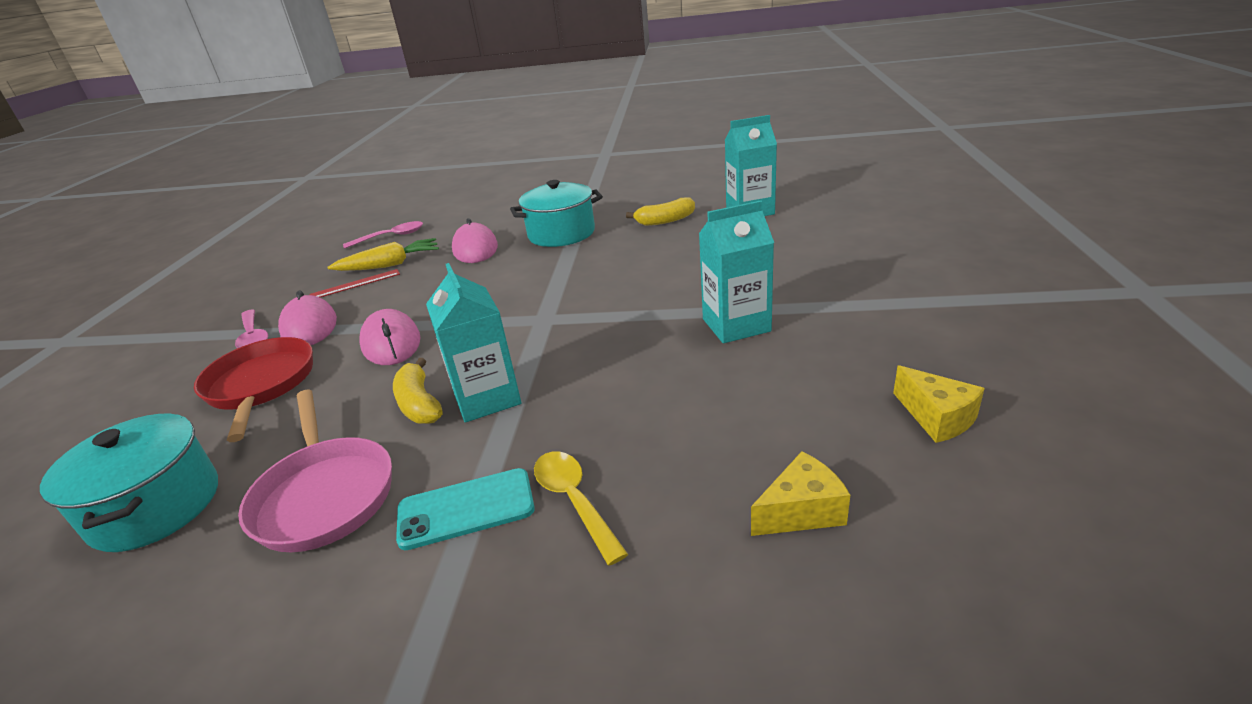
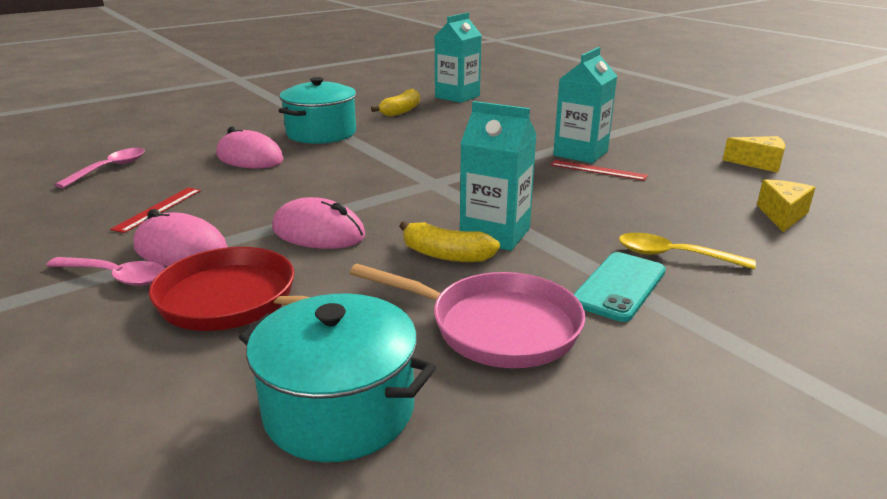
camera: 45 degrees left, 5 degrees down
yellow carrot [328,238,439,271] -> none
none -> red ruler [551,160,648,181]

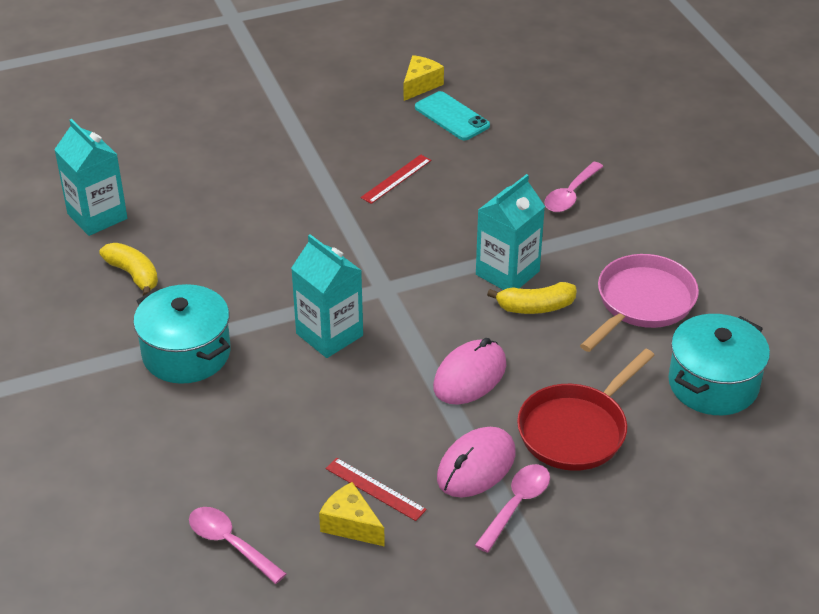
camera: 75 degrees left, 15 degrees up
pink mouse [217,127,284,169] -> none
yellow banana [399,221,500,262] -> yellow banana turned 45 degrees clockwise [487,282,576,314]
turquoise carton [553,47,617,163] -> turquoise carton moved to [291,234,363,358]
turquoise phone [573,252,666,322] -> turquoise phone moved to [415,91,490,140]
yellow spoon [619,233,756,269] -> pink spoon [544,162,604,212]
yellow cheese [757,179,816,232] -> yellow cheese moved to [319,482,385,547]

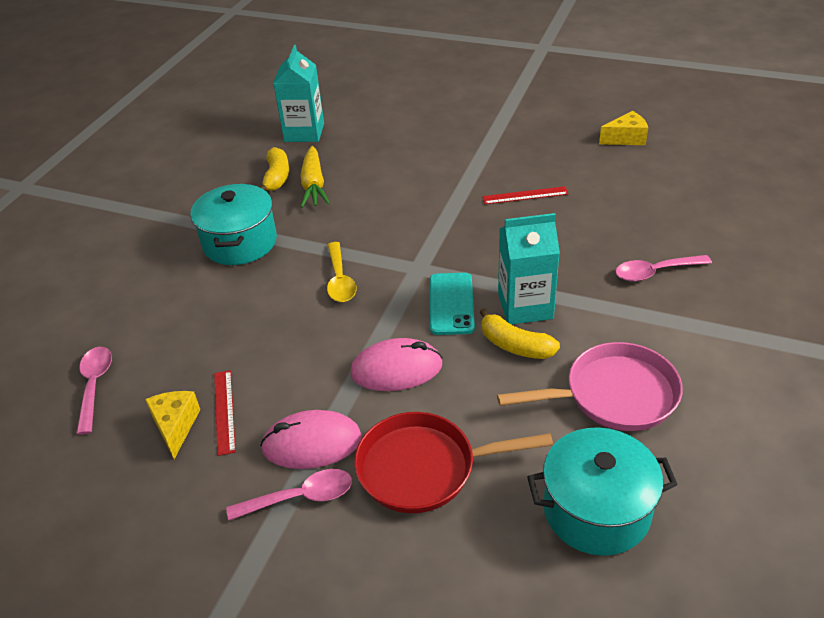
camera: 45 degrees right, 0 degrees up
turquoise carton [291,234,363,358] -> yellow spoon [327,242,356,302]
turquoise phone [415,91,490,140] -> turquoise phone moved to [430,273,475,335]
none -> yellow carrot [300,146,330,208]

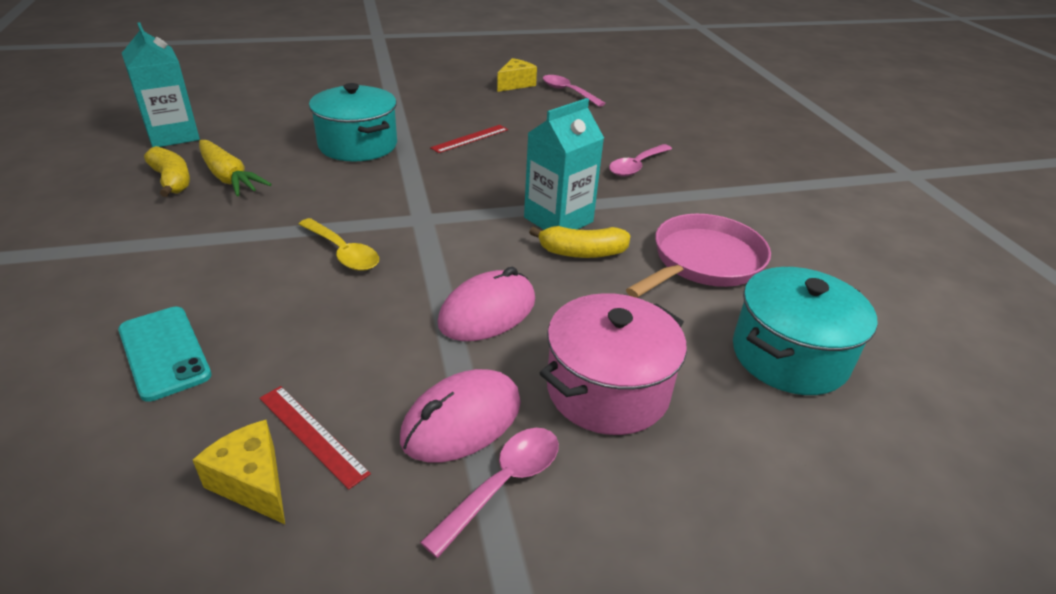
camera: 40 degrees left, 5 degrees down
pink spoon [76,347,112,435] -> pink spoon moved to [543,75,606,107]
turquoise pot [190,184,277,265] -> turquoise pot moved to [309,83,397,162]
red pan [354,412,553,513] -> pink pot [540,293,687,435]
turquoise phone [430,273,475,335] -> turquoise phone moved to [118,307,212,402]

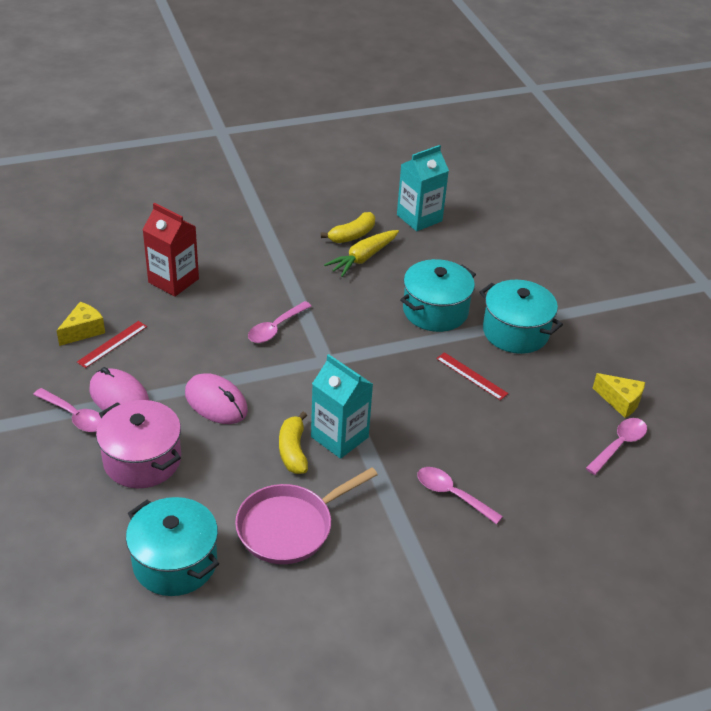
camera: 85 degrees right, 5 degrees up
turquoise phone [118,307,212,402] -> red carton [143,203,199,297]
yellow spoon [298,218,379,271] -> pink spoon [248,301,312,343]
pink pan [626,214,771,298] -> pink pan turned 105 degrees clockwise [235,467,378,564]
none -> turquoise pot [479,280,563,354]

